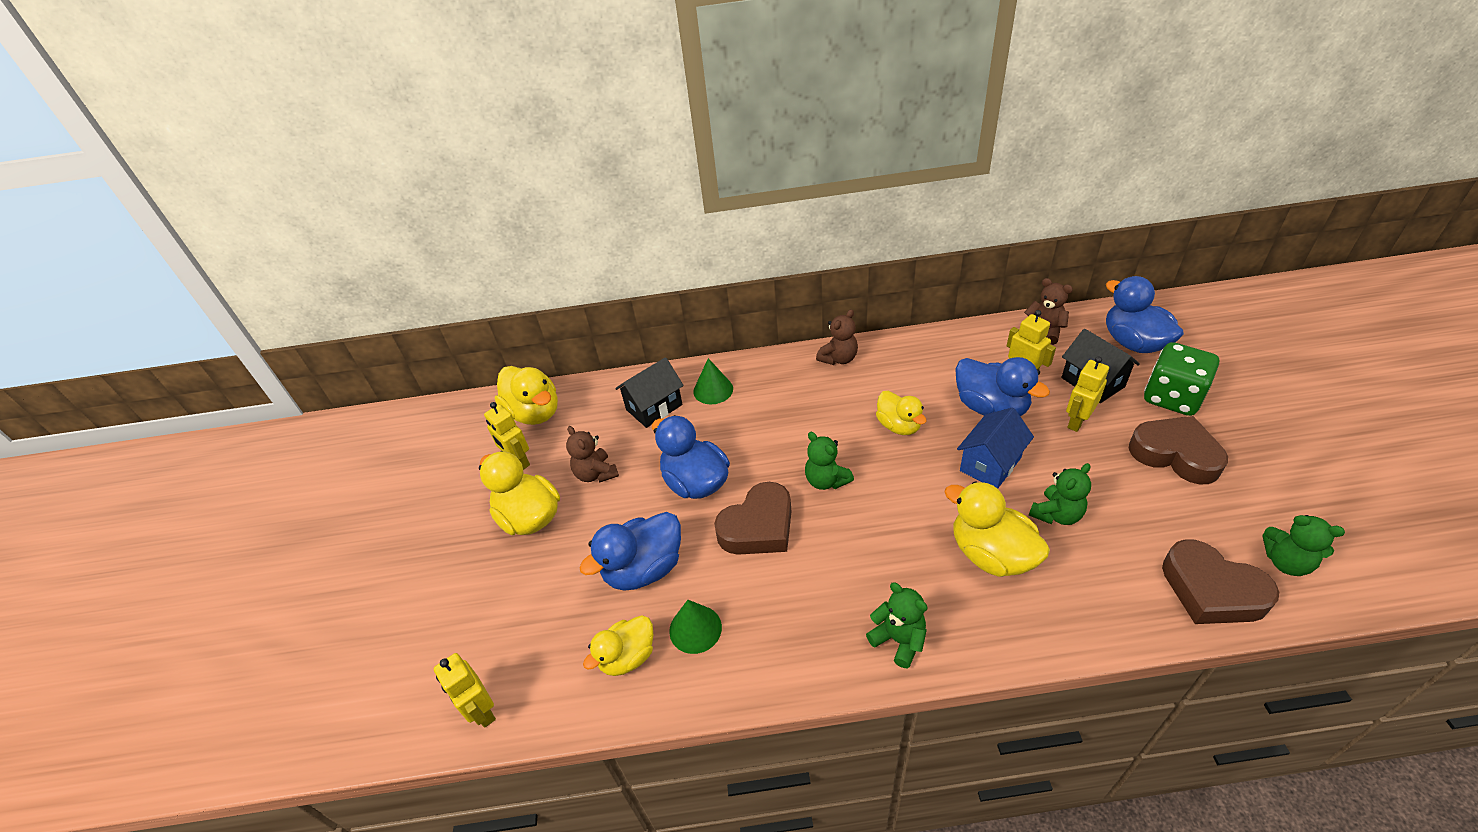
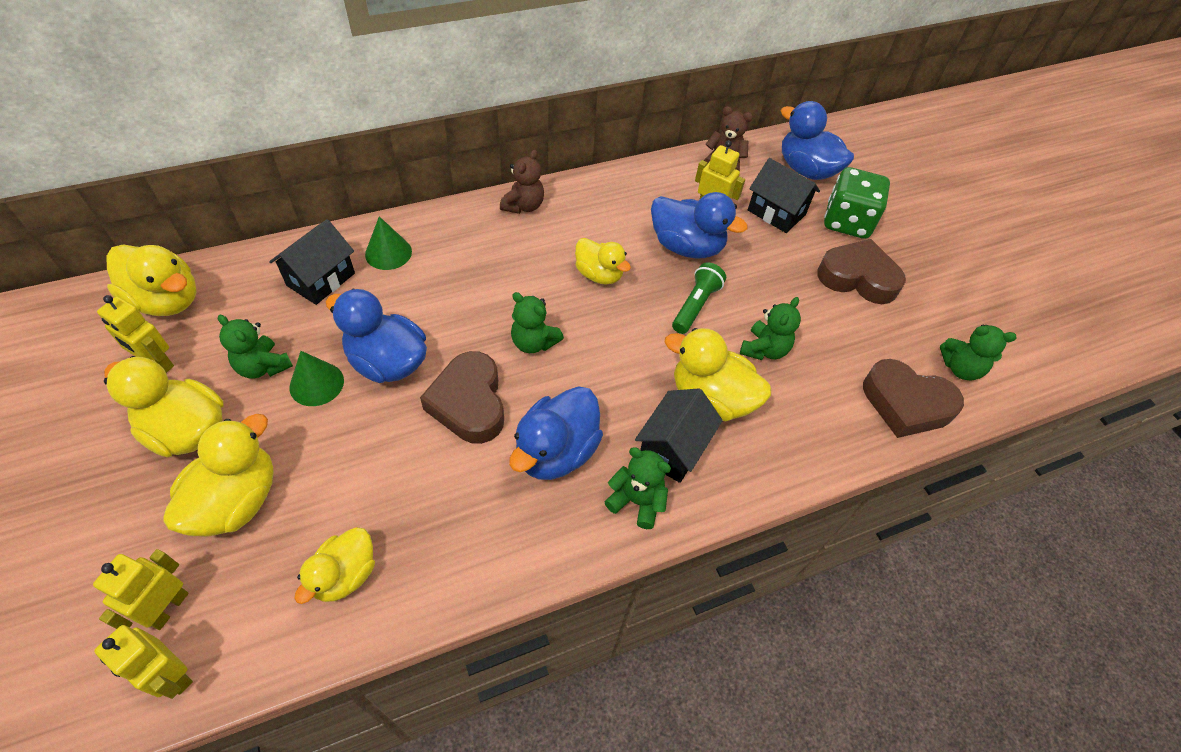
camera: 25 degrees left, 10 degrees up
brown teddy bear [566,426,619,483] -> green teddy bear [218,315,293,379]
blue duck [579,512,681,591] -> blue duck moved to [509,386,603,480]
green cone [669,600,722,654] -> green cone moved to [290,351,344,406]
brown heart [714,482,791,555] -> brown heart turned 135 degrees clockwise [420,351,504,444]
blue house [957,407,1034,489] -> green flashlight [672,262,726,334]
yellow robot [1066,356,1109,432] -> yellow robot moved to [93,549,189,630]
none -> yellow duck [164,414,274,537]
none -> black house [635,388,723,483]

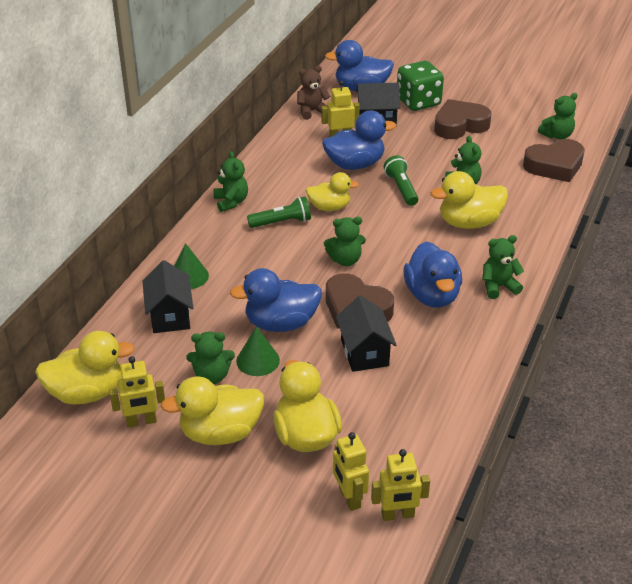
camera: 40 degrees left, 15 degrees down
yellow duck [294,527,375,604] -> none
brown teddy bear [500,150,544,214] -> green teddy bear [214,151,248,212]
black house [635,388,723,483] -> black house moved to [336,295,396,372]
none -> green flashlight [247,196,311,228]

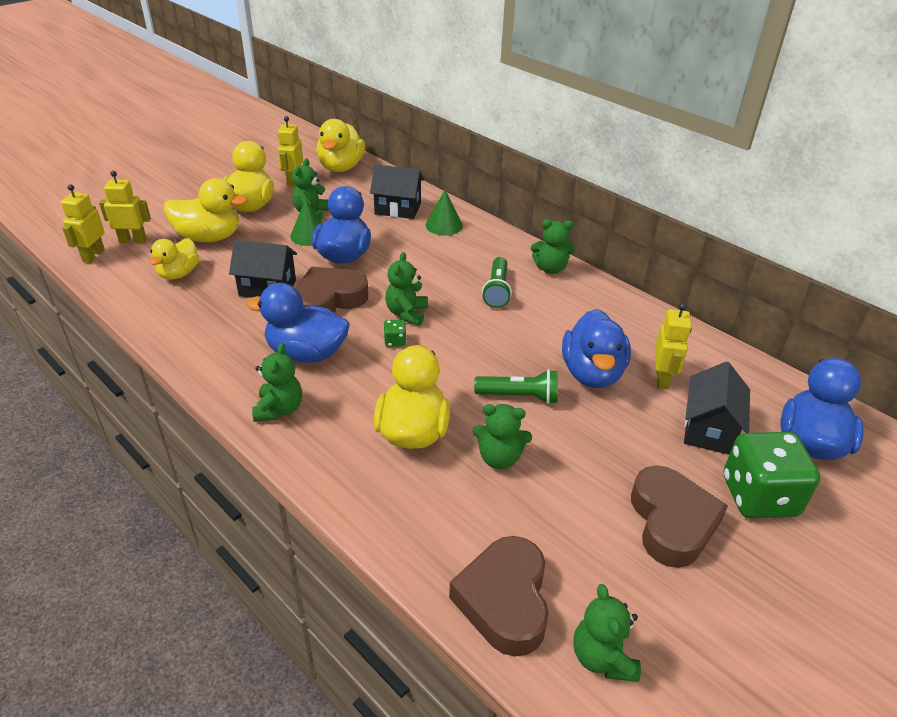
camera: 110 degrees right, 0 degrees up
brown teddy bear [297,66,330,120] -> none
yellow duck [306,172,359,211] -> yellow duck moved to [149,238,199,280]
none -> green dice [384,319,406,347]

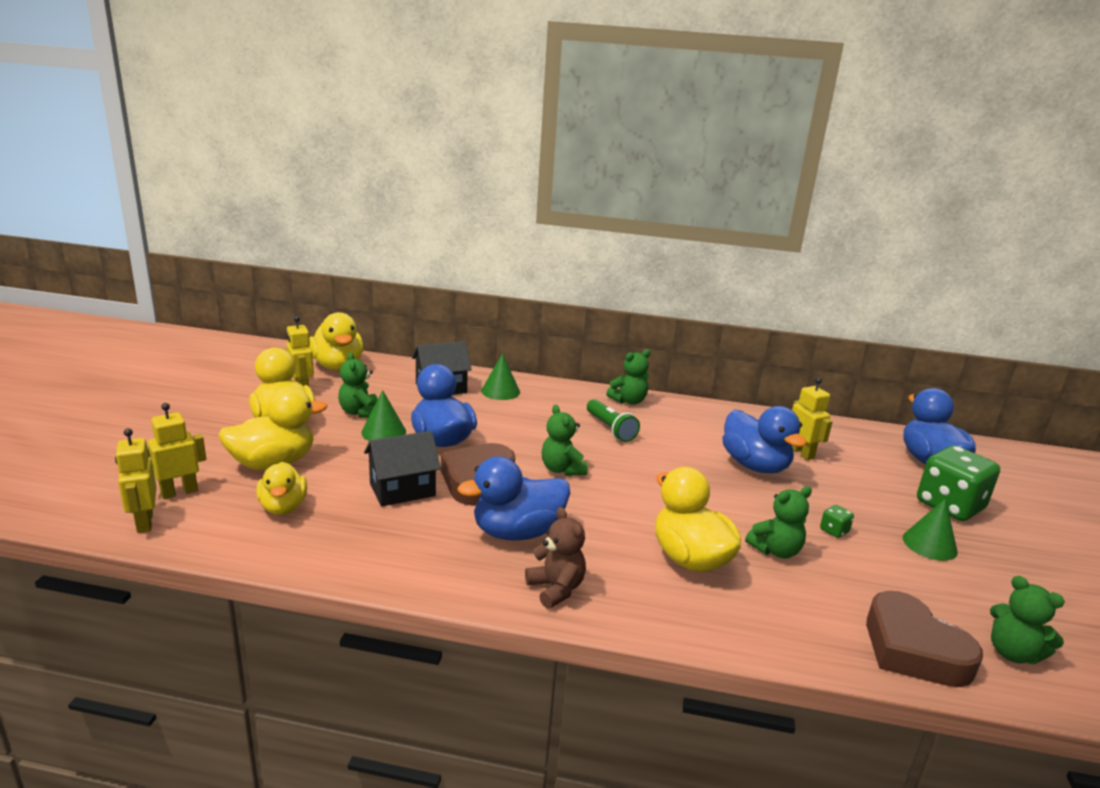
camera: 35 degrees left, 15 degrees down
green teddy bear [252,343,302,422] -> brown teddy bear [525,507,586,609]
green dice [384,319,406,347] -> green dice moved to [820,505,854,538]
green flashlight [474,369,558,404] -> none
brown heart [631,465,728,568] -> green cone [903,498,958,561]
black house [684,361,750,455] -> none

